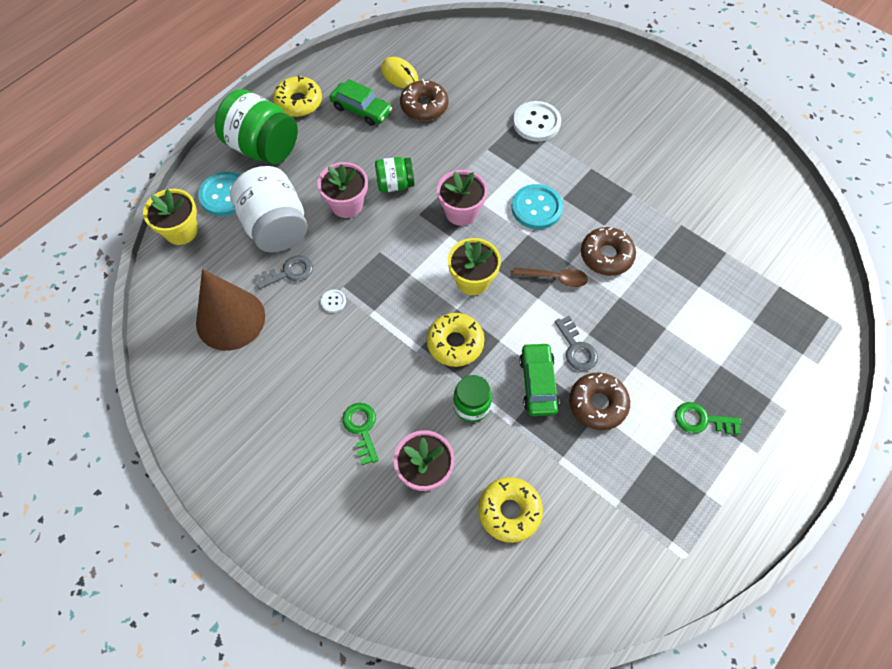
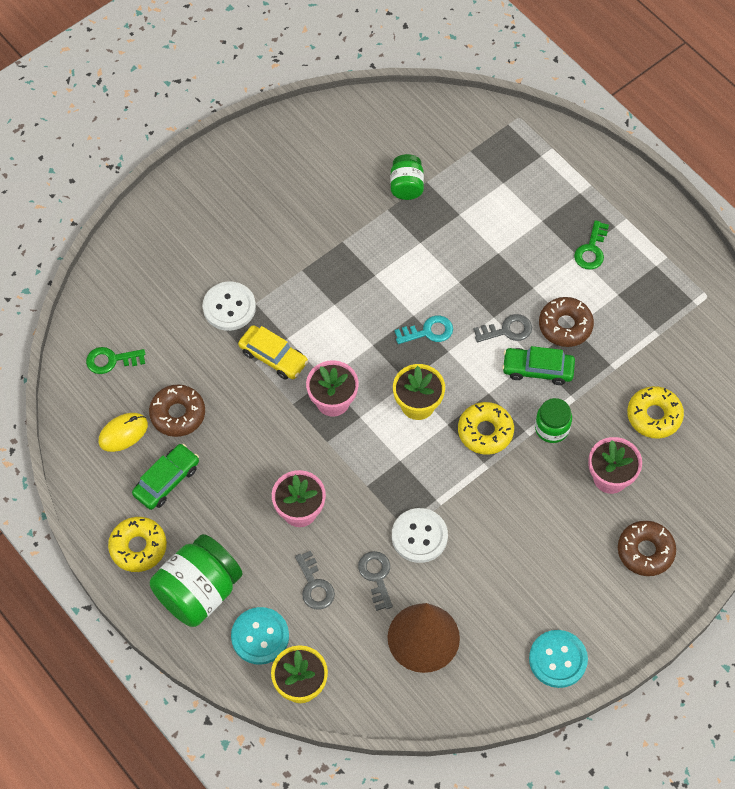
camera: 80 degrees left, 0 degrees up
white jar [230,166,308,253] -> grey key [295,551,335,610]
white button [321,289,346,313] -> white button [392,508,448,563], size x2.17
green key [343,403,379,465] -> green key moved to [86,347,145,374]
green jar [375,157,414,193] -> green jar moved to [391,154,424,200]
turquoise button [512,184,563,229] -> turquoise button moved to [529,630,588,688]
brown spoon [513,267,588,287] -> turquoise key [394,316,453,344]
brown donut [581,227,636,276] -> brown donut moved to [618,521,676,576]
none -> yellow car [238,325,308,380]

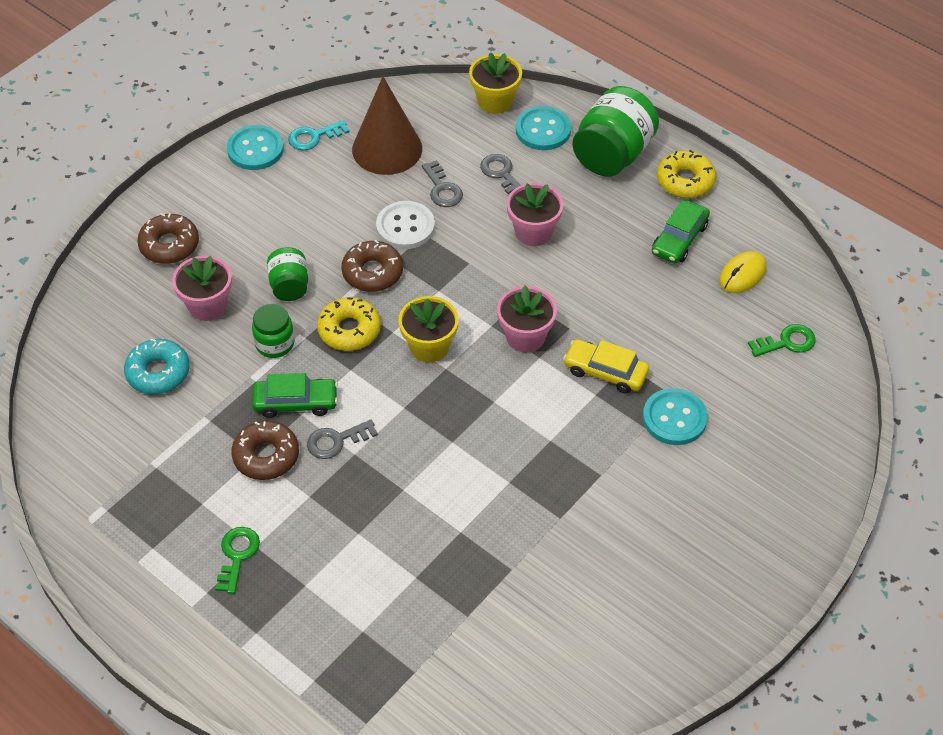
camera: 170 degrees right, 10 degrees down
brown donut [149,385,205,437] -> brown donut moved to [342,240,403,292]
white button [203,282,256,331] -> turquoise button [643,388,708,445]
green jar [391,154,424,200] -> green jar moved to [267,247,308,301]
turquoise key [394,316,453,344] -> turquoise key moved to [288,120,350,151]
yellow donut [627,386,684,439] -> turquoise donut [124,339,190,394]

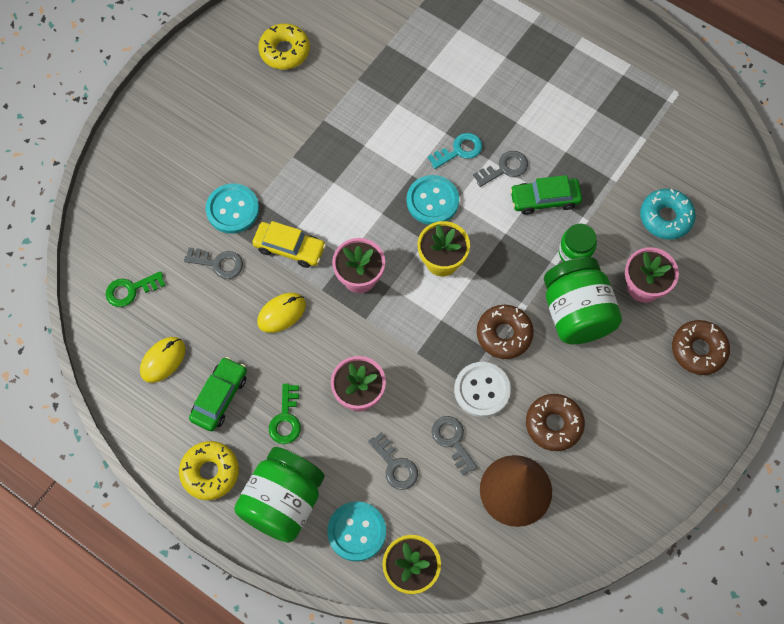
camera: 175 degrees right, 15 degrees up
green key [215,527,260,594] -> green key moved to [269,384,301,444]
turquoise button [227,125,284,170] -> turquoise button moved to [407,175,459,225]
brown donut [231,421,299,480] -> brown donut moved to [526,394,585,451]
green jar [267,247,308,301] -> green jar [544,257,622,345], size x1.81
turquoise key [288,120,350,151] -> turquoise key moved to [428,133,482,169]
yellow donut [317,297,381,351] -> yellow donut moved to [258,23,310,69]
none -> grey key [184,248,243,279]
none -> yellow mouse [257,293,306,333]

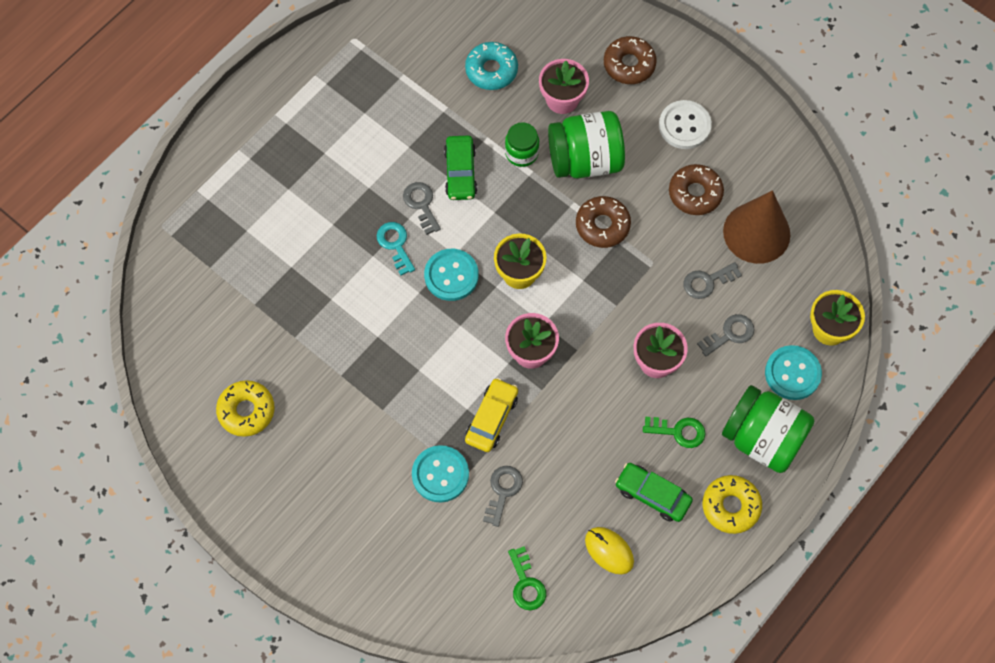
camera: 85 degrees left, 0 degrees up
yellow mouse [257,293,306,333] -> none
white button [454,362,511,417] -> white button moved to [659,100,712,149]

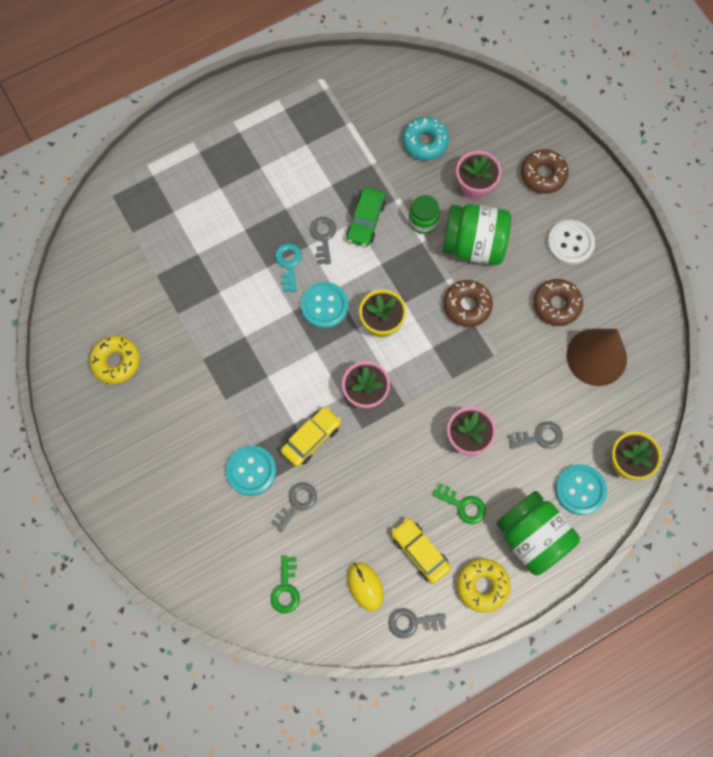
camera: 20 degrees right, 5 degrees up
green car [615,463,693,522] -> yellow car [391,518,451,584]
grey key [683,262,742,299] -> grey key moved to [388,608,446,639]

